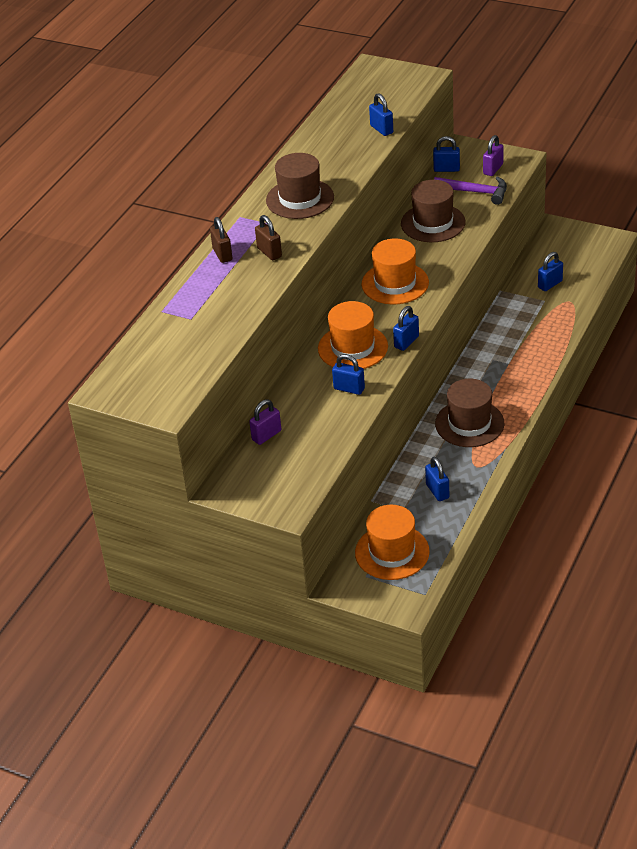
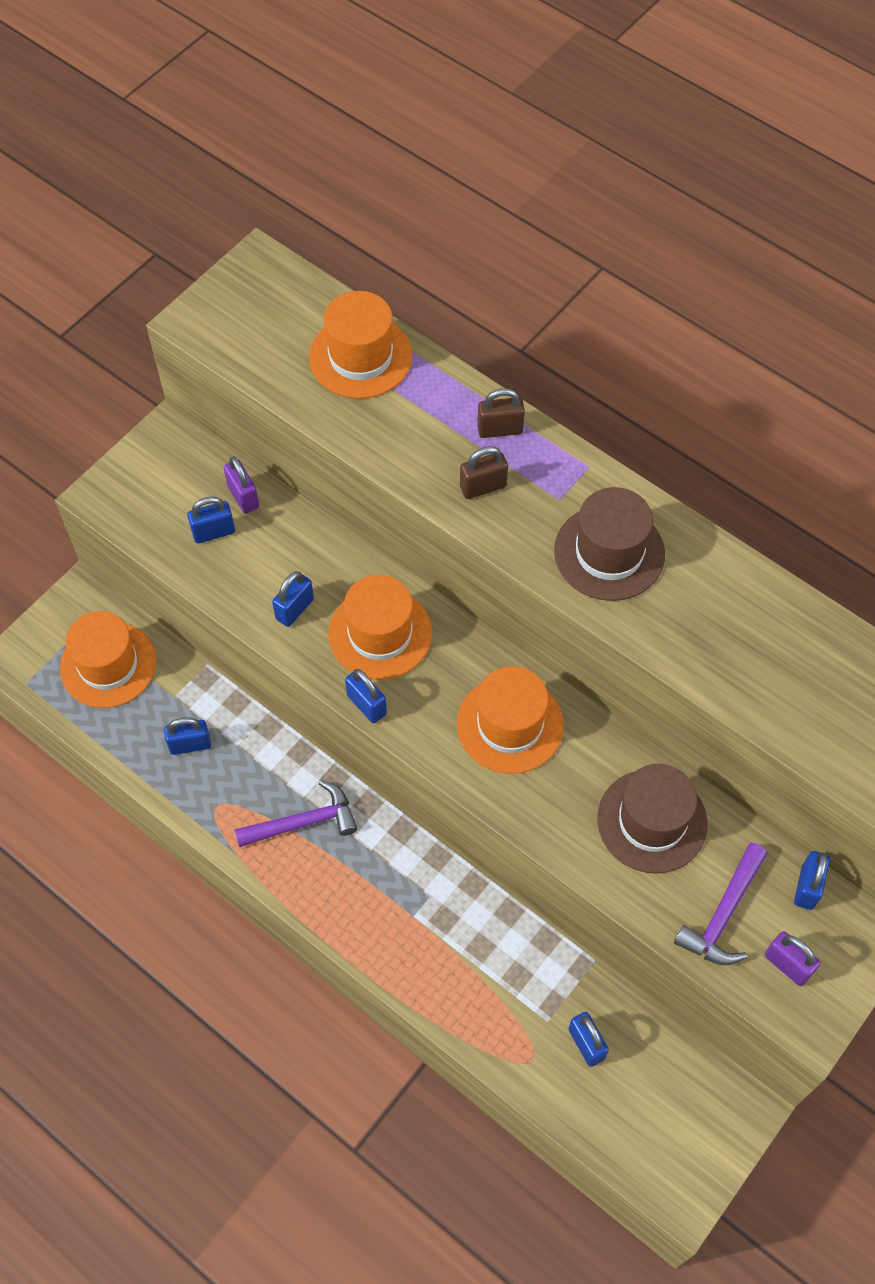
camera: 100 degrees right, 20 degrees up
blue padlock [369,93,393,136] -> blue padlock moved to [187,496,235,544]
brown hat [435,379,504,447] -> purple hammer [235,780,358,847]
none -> orange hat [309,291,413,399]

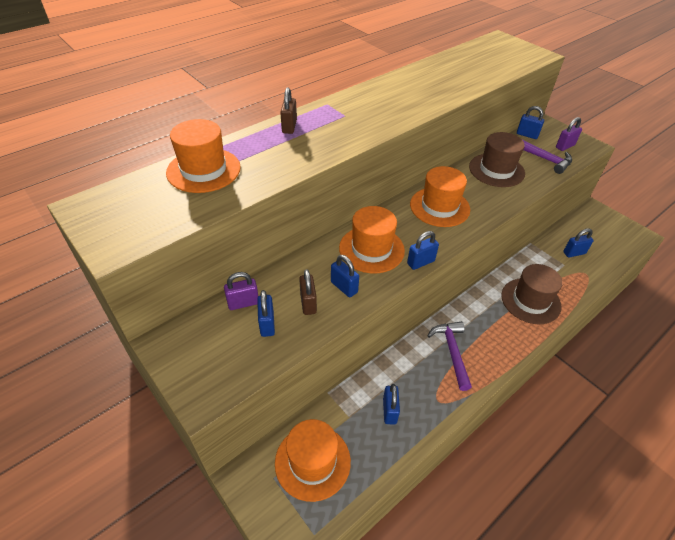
camera: 80 degrees left, 15 degrees down
brown padlock [460,446,508,499] -> brown padlock moved to [299,269,317,315]
brown hat [554,487,665,601] -> brown hat moved to [501,264,563,324]

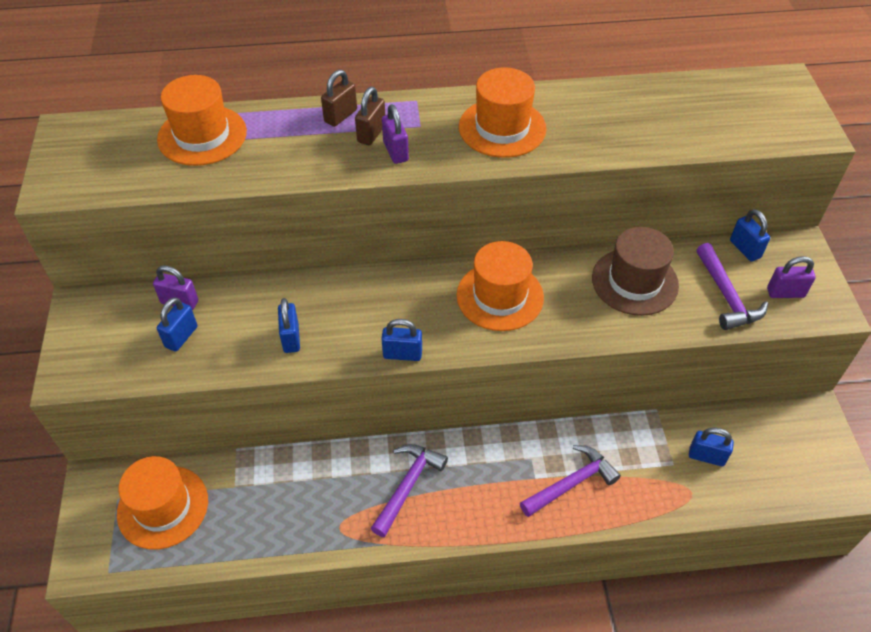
camera: 35 degrees right, 5 degrees up
brown padlock [299,269,317,315] -> brown padlock moved to [355,87,385,145]
orange hat [339,206,405,273] -> orange hat moved to [459,68,547,158]
blue padlock [383,384,400,424] -> none
brown hat [501,264,563,324] -> purple hammer [520,445,621,517]
none -> purple padlock [382,104,409,164]

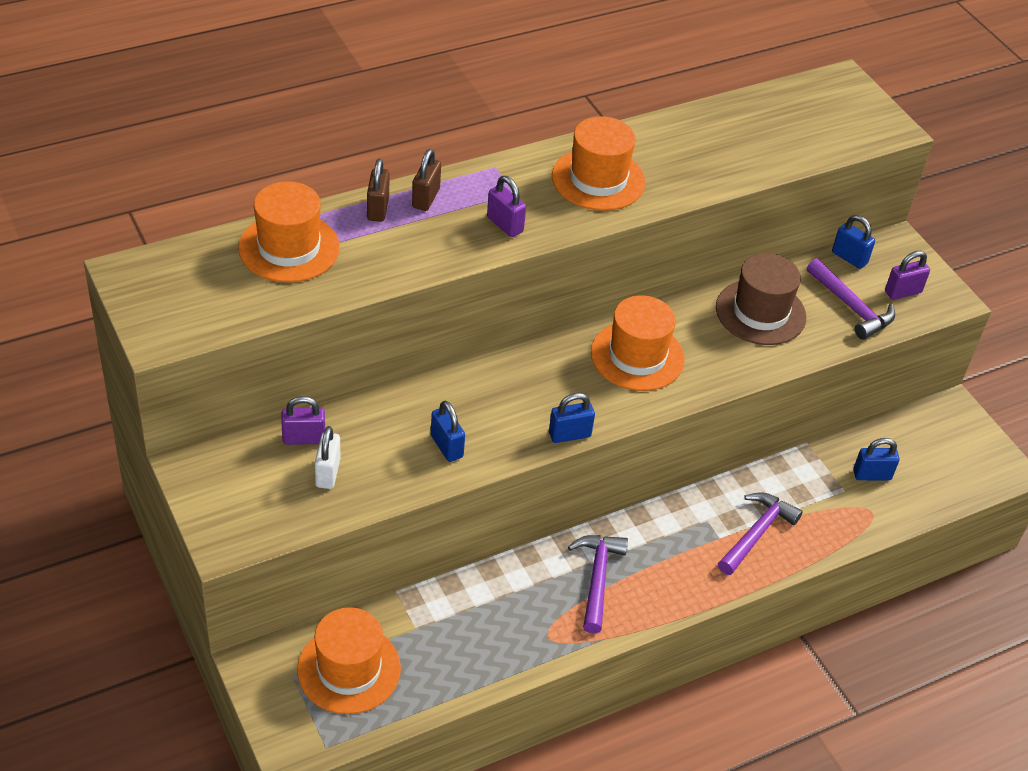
camera: 25 degrees left, 5 degrees down
blue padlock [157,297,197,352] -> white padlock [315,426,340,489]
brown padlock [355,87,385,145] -> brown padlock moved to [367,159,390,222]

